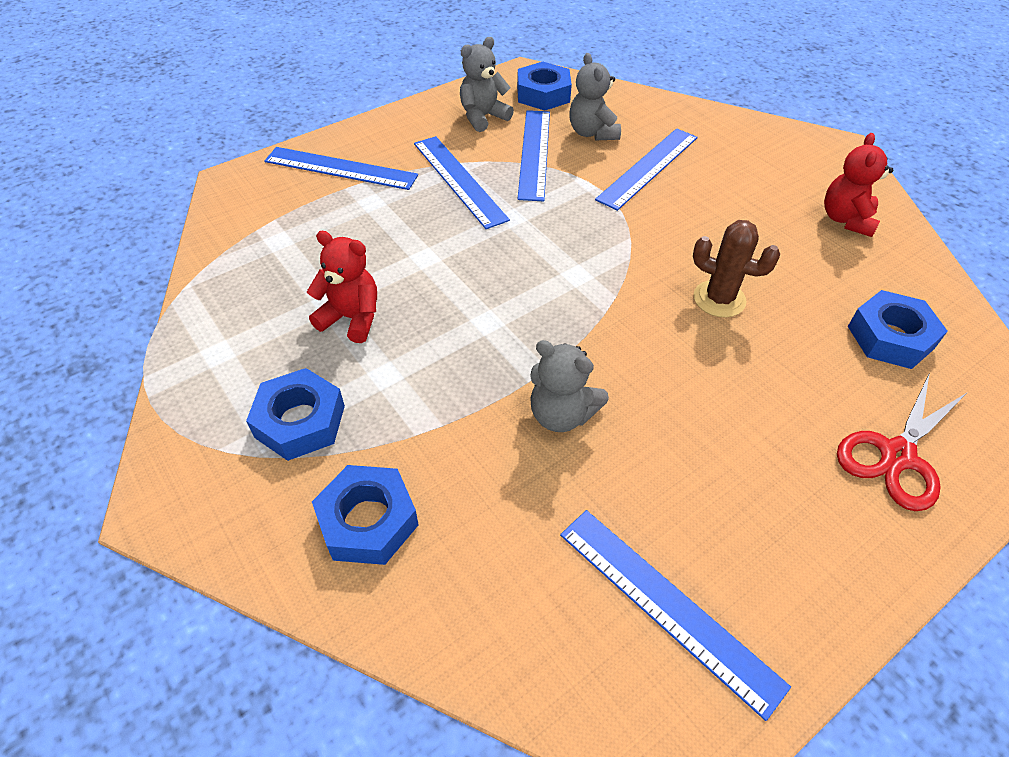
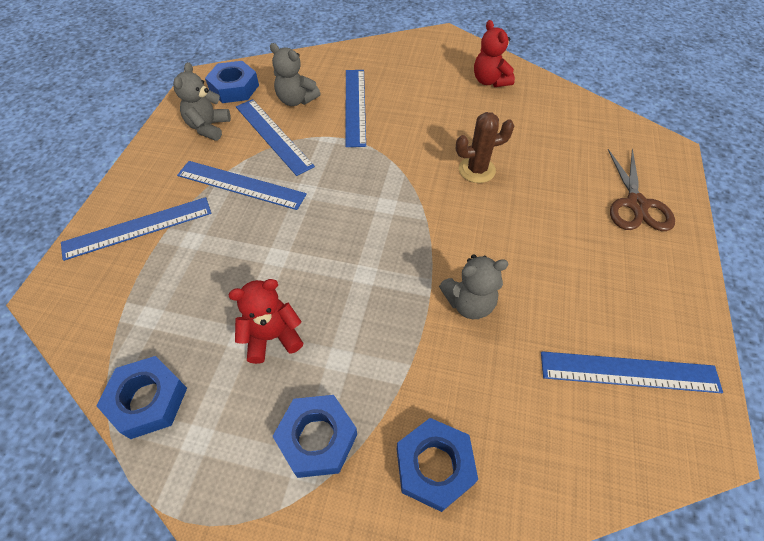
camera: 40 degrees left, 5 degrees up
red scissors [837,373,968,511] -> brown scissors [608,148,675,231]
blue nut [848,290,948,369] -> blue nut moved to [96,356,187,439]

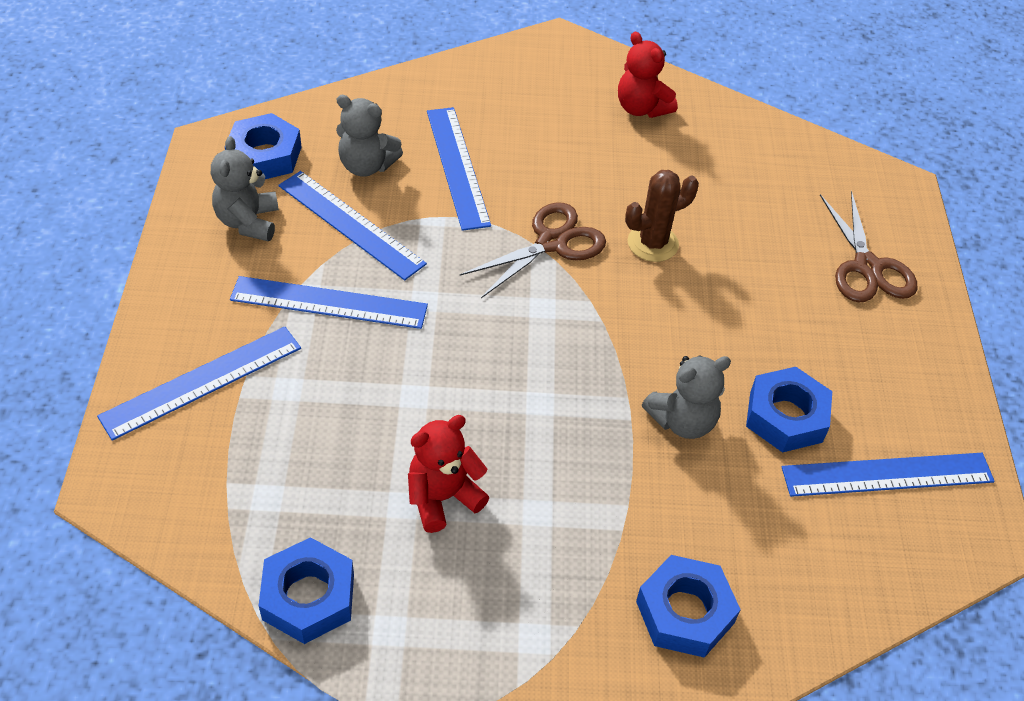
camera: 15 degrees left, 5 degrees down
blue nut [272,395,357,478] -> blue nut moved to [746,367,832,453]
none -> brown scissors [460,202,606,298]

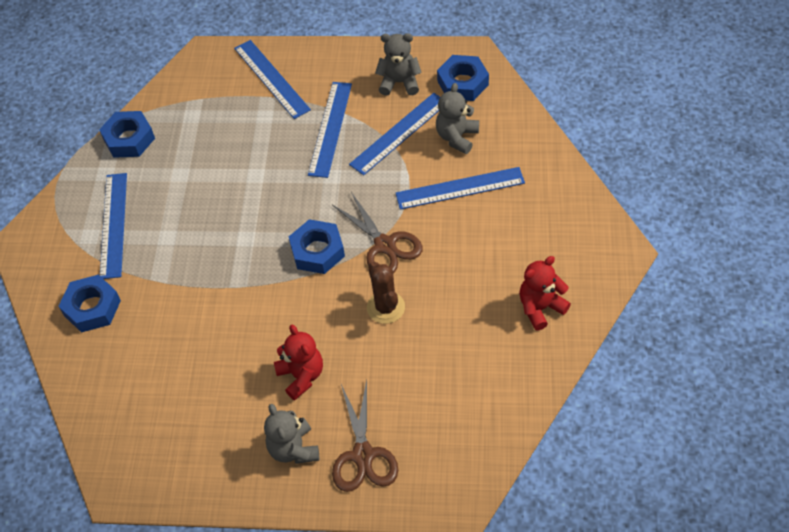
camera: 100 degrees right, 5 degrees up
red teddy bear [408,415,490,533] -> red teddy bear moved to [274,325,323,400]
grey teddy bear [642,355,731,439] -> grey teddy bear moved to [264,404,319,464]
blue nut [746,367,832,453] -> blue nut moved to [289,219,345,274]
blue ruler [782,453,995,497] -> blue ruler moved to [100,173,127,279]
brown scissors [820,190,918,302] -> brown scissors turned 90 degrees counterclockwise [332,380,398,492]

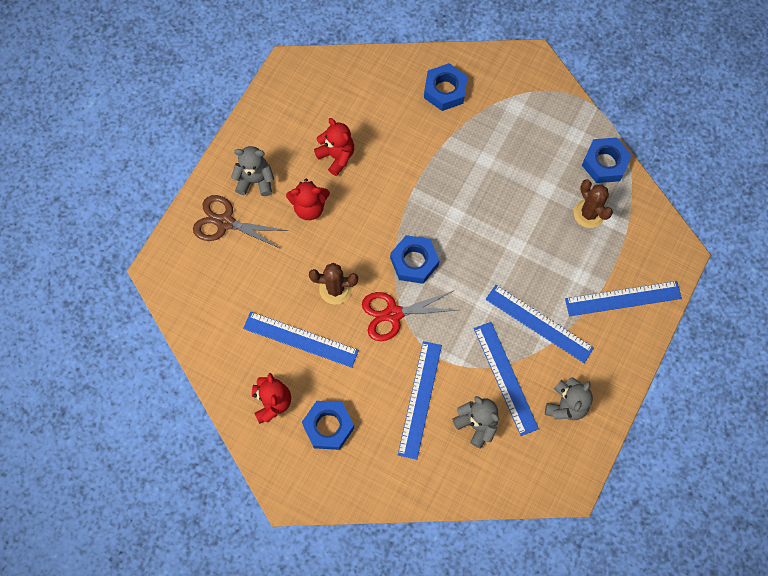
camera: 110 degrees right, 15 degrees up
blue ruler [100,173,127,279] -> blue ruler moved to [243,312,359,368]
brown scissors [332,192,423,273] -> red scissors [362,291,456,341]
blue nut [437,55,489,101] -> blue nut moved to [302,401,354,450]
none -> red teddy bear [314,118,354,176]
none -> brown cactus [574,180,613,228]

